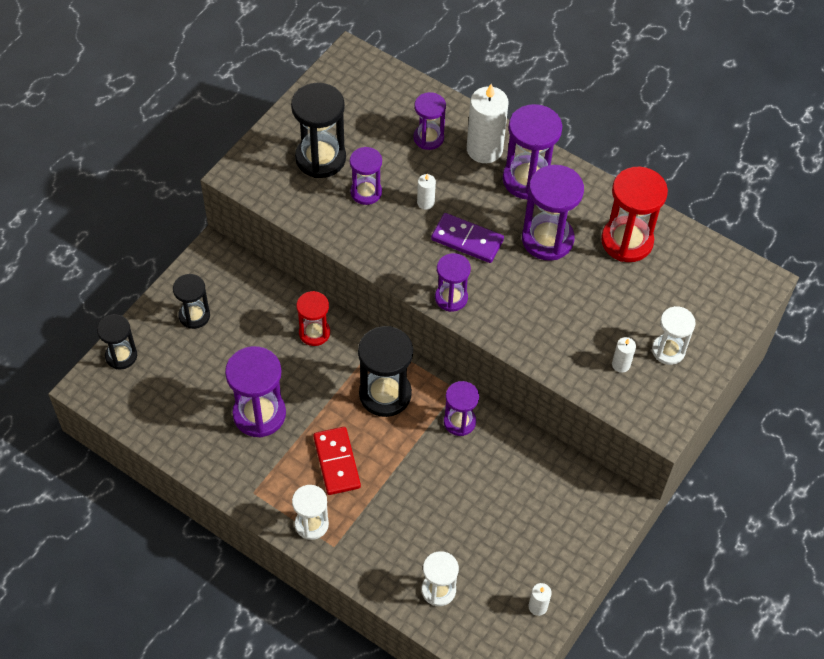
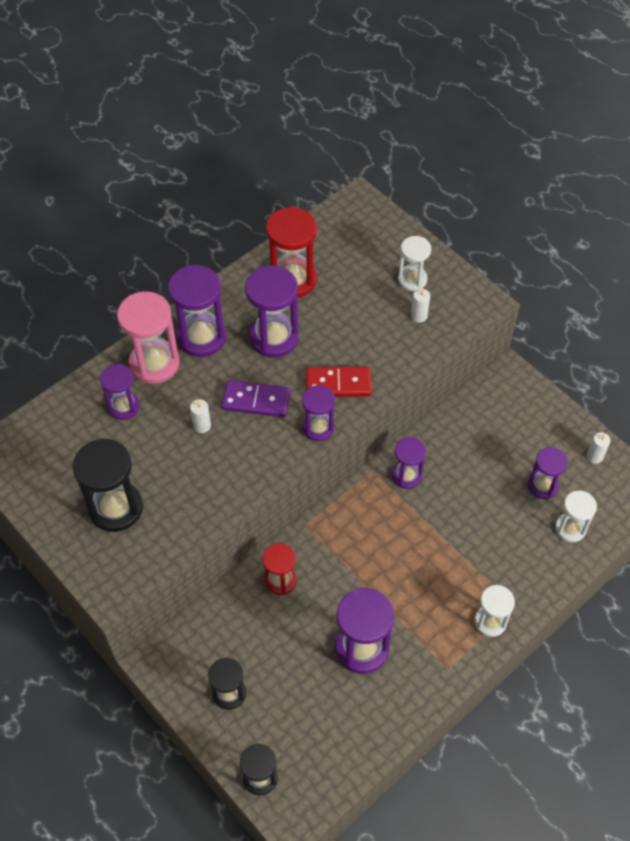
camera: 75 degrees left, 0 degrees up
red domino [313,427,361,495] -> red domino moved to [306,367,372,397]
purple hourglass [350,147,382,205] -> purple hourglass moved to [528,447,568,499]
black hourglass [358,326,413,417] -> none
purple domino [431,213,504,263] -> purple domino turned 60 degrees clockwise [221,380,291,417]
white candle [467,84,508,163] -> pink hourglass [117,292,180,384]

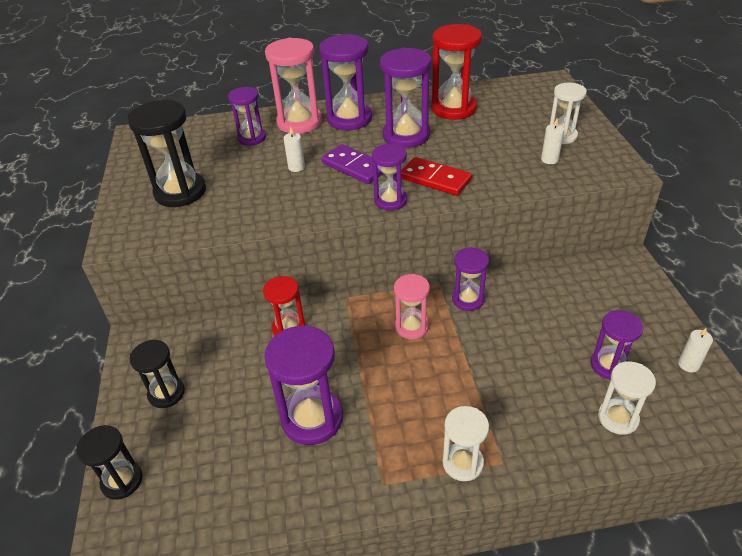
camera: 35 degrees right, 15 degrees down
none -> pink hourglass [394,274,430,339]

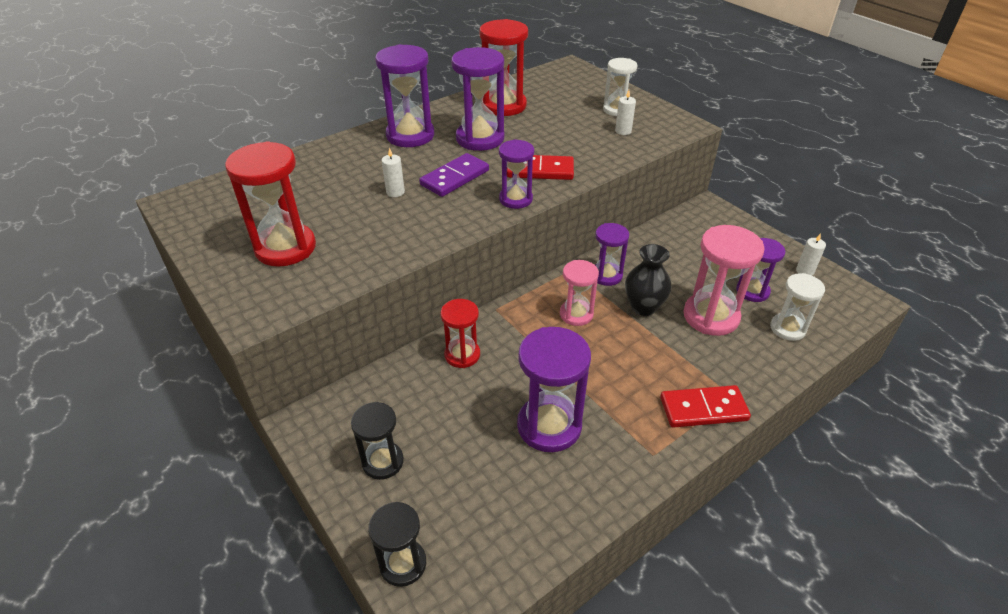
camera: 30 degrees left, 0 degrees up
black hourglass [127,100,206,207] -> red hourglass [225,141,316,267]
purple hourglass [228,87,266,146] -> none
pink hourglass [265,38,322,134] -> pink hourglass moved to [683,225,764,336]
purple domino [321,144,384,184] -> purple domino turned 60 degrees counterclockwise [419,153,489,197]
white hourglass [443,406,489,481] -> red domino [660,385,751,428]
none -> black vase [625,244,672,316]

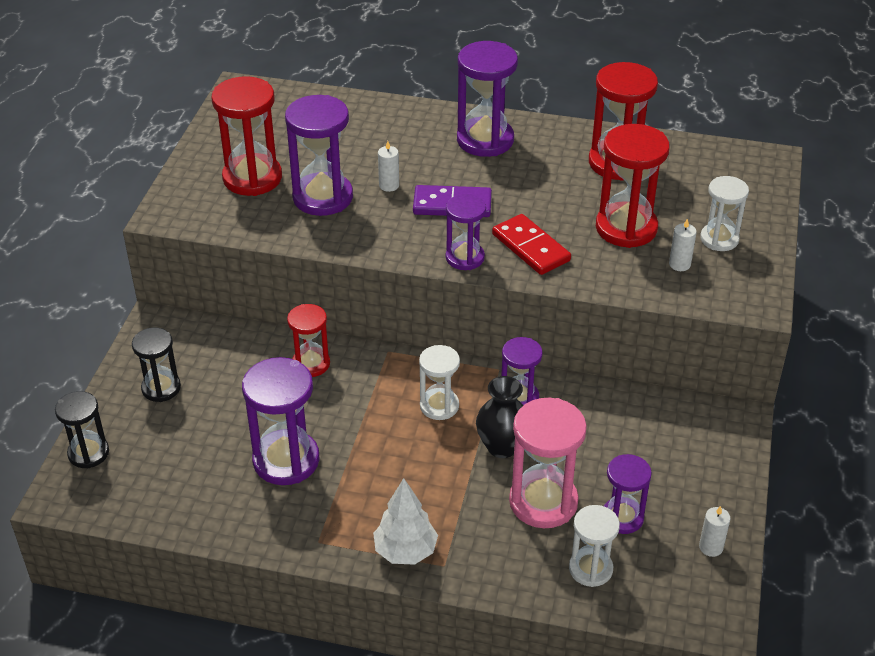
camera: 50 degrees right, 0 degrees up
purple hourglass [451,47,505,151] -> purple hourglass moved to [285,95,353,216]
pink hourglass [560,260,599,326] -> white hourglass [419,345,460,420]
red domino [660,385,751,428] -> white tree [373,478,438,565]
none -> red hourglass [596,124,670,248]

